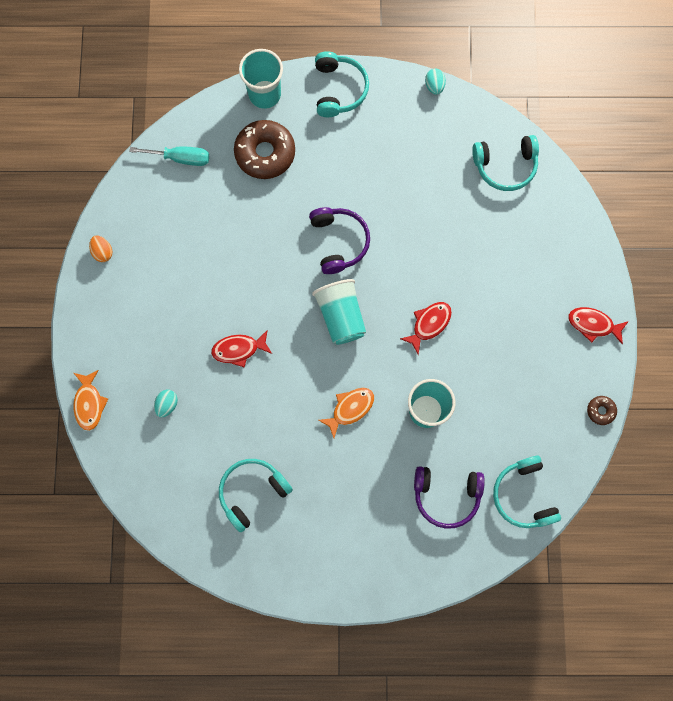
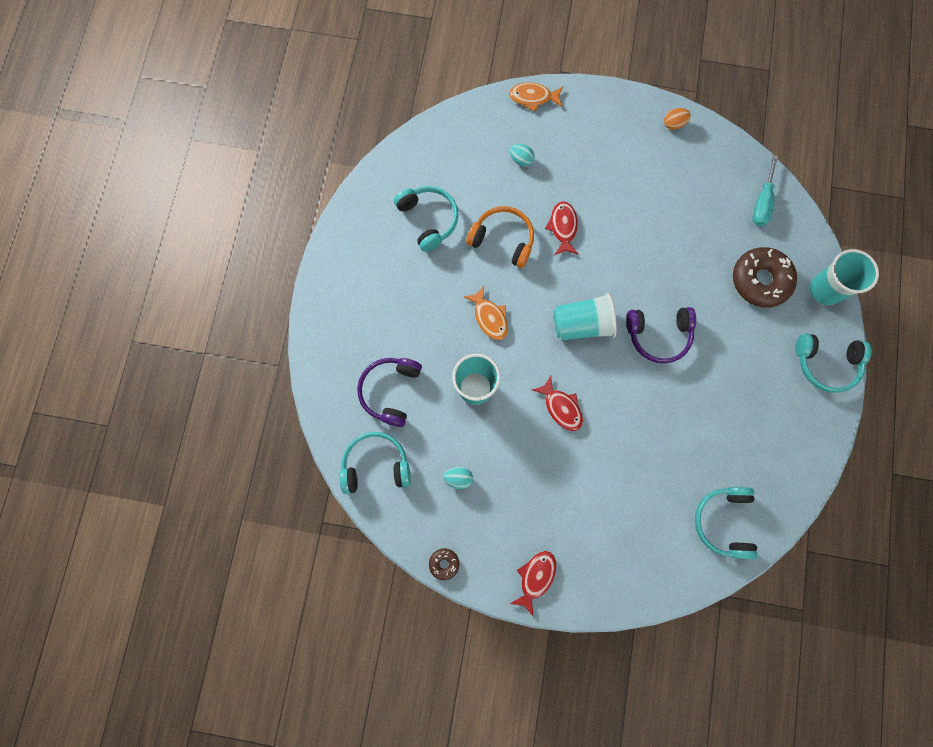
camera: 100 degrees right, 0 degrees up
turquoise egg [425,69,446,95] -> turquoise egg moved to [443,467,473,489]
none -> orange headphones [466,206,534,268]

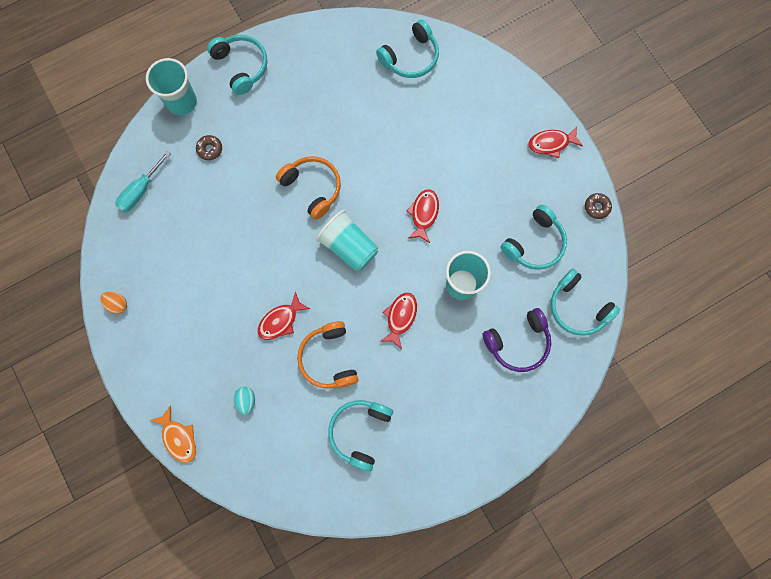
camera: 130 degrees left, 0 degrees up
turquoise egg [443,467,473,489] -> turquoise headphones [500,205,567,270]
orange fish [463,286,508,340] -> red fish [380,292,417,349]
purple headphones [626,307,696,364] -> orange headphones [276,156,341,220]
brown donut [733,247,797,308] -> brown donut [196,135,222,160], size x0.46
turquoise screwdriver [752,155,778,226] -> turquoise screwdriver turned 150 degrees clockwise [115,151,171,212]

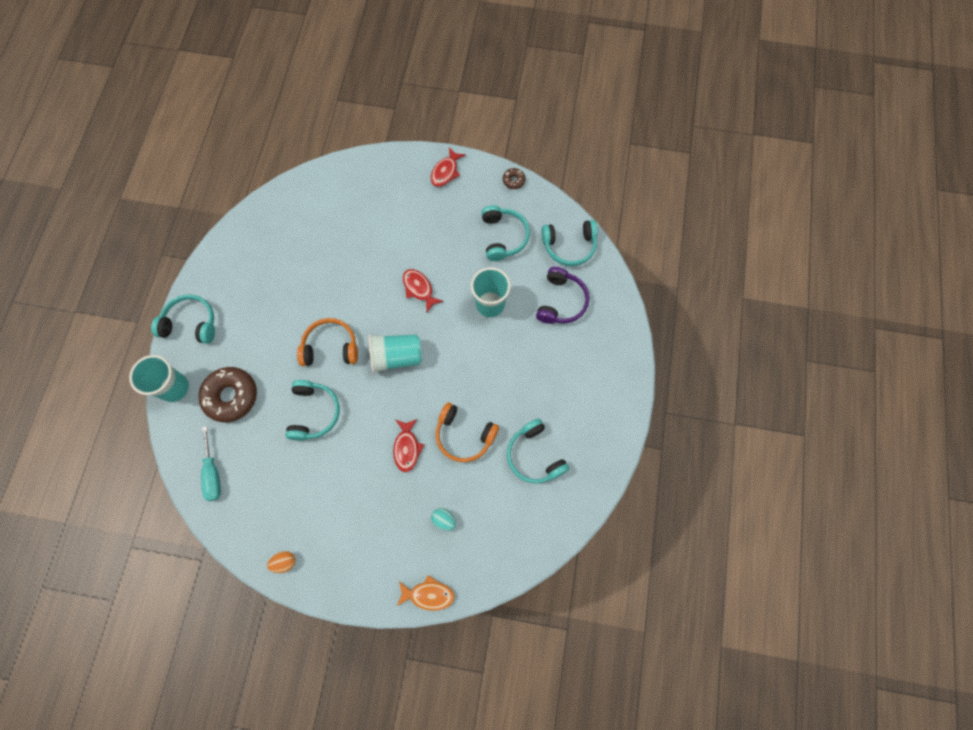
camera: 50 degrees left, 5 degrees down
brown donut [196,135,222,160] -> brown donut [199,367,257,422], size x2.20
turquoise headphones [376,19,439,78] -> turquoise headphones moved to [285,380,340,441]
red fish [380,292,417,349] -> none

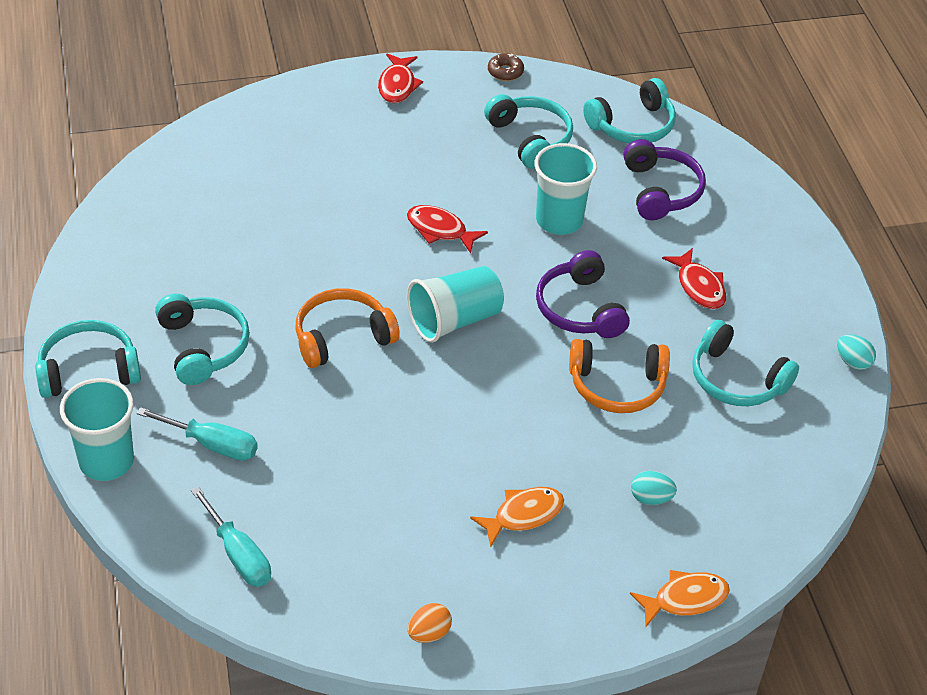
camera: 25 degrees left, 25 degrees down
brown donut [199,367,257,422] -> turquoise screwdriver [137,407,258,461]
turquoise headphones [285,380,340,441] -> turquoise headphones moved to [155,294,250,385]
red fish [393,419,424,472] -> red fish moved to [662,248,726,309]
none -> orange fish [470,487,564,547]
none -> purple headphones [536,250,630,338]
none -> turquoise egg [837,334,876,370]

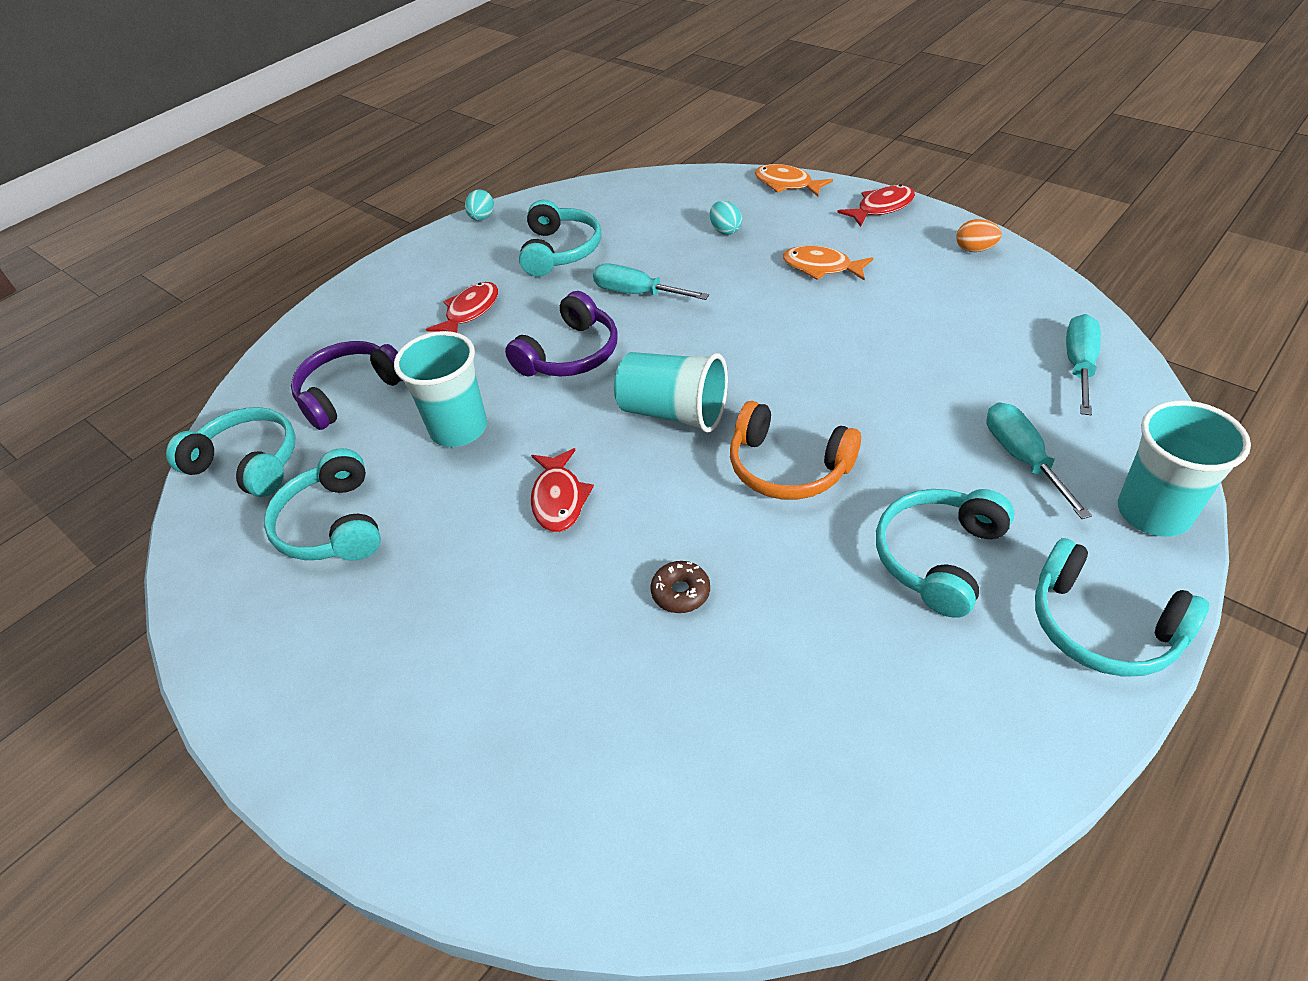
camera: 120 degrees left, 0 degrees up
red fish [378,53,423,103] -> red fish moved to [837,184,915,227]
turquoise headphones [484,94,573,169] -> turquoise headphones turned 45 degrees counterclockwise [264,448,381,561]
brown donut [488,53,524,81] -> brown donut moved to [651,561,710,613]
orange headphones [569,339,670,413] -> turquoise screwdriver [593,263,709,300]

